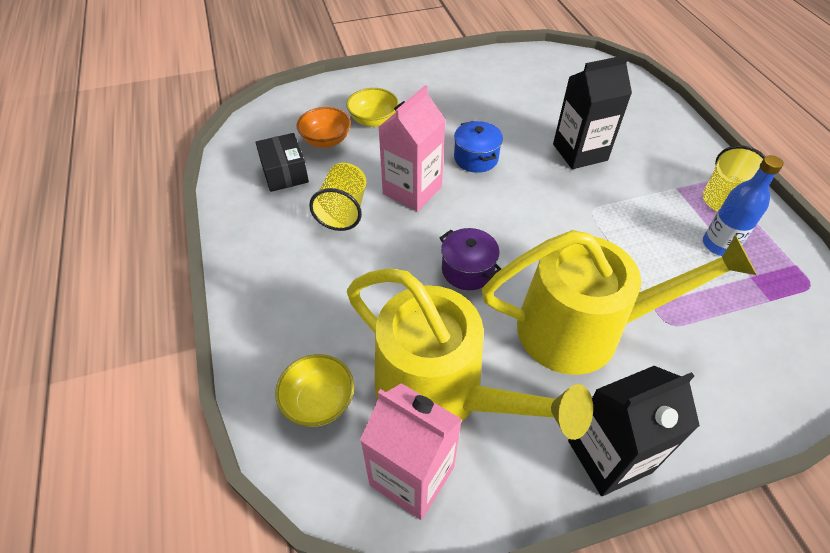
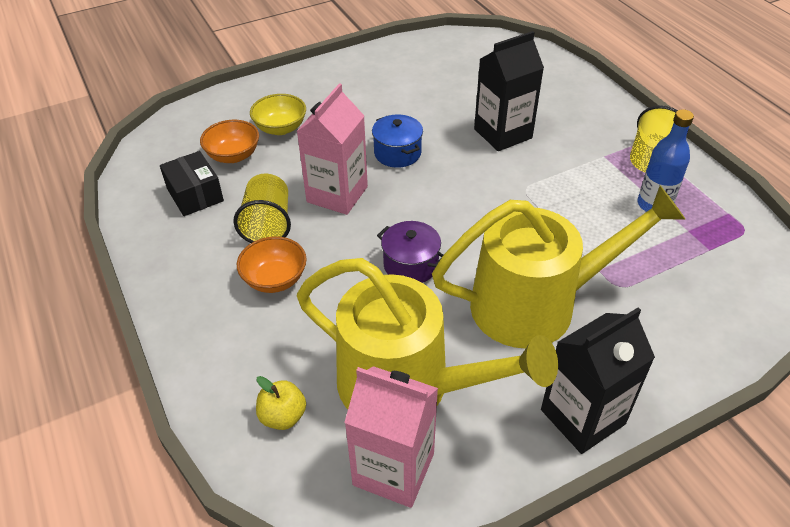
camera: 10 degrees left, 5 degrees down
yellow bowl [275,354,354,427] -> yellow apple [256,376,306,430]
none -> orange bowl [237,236,307,293]

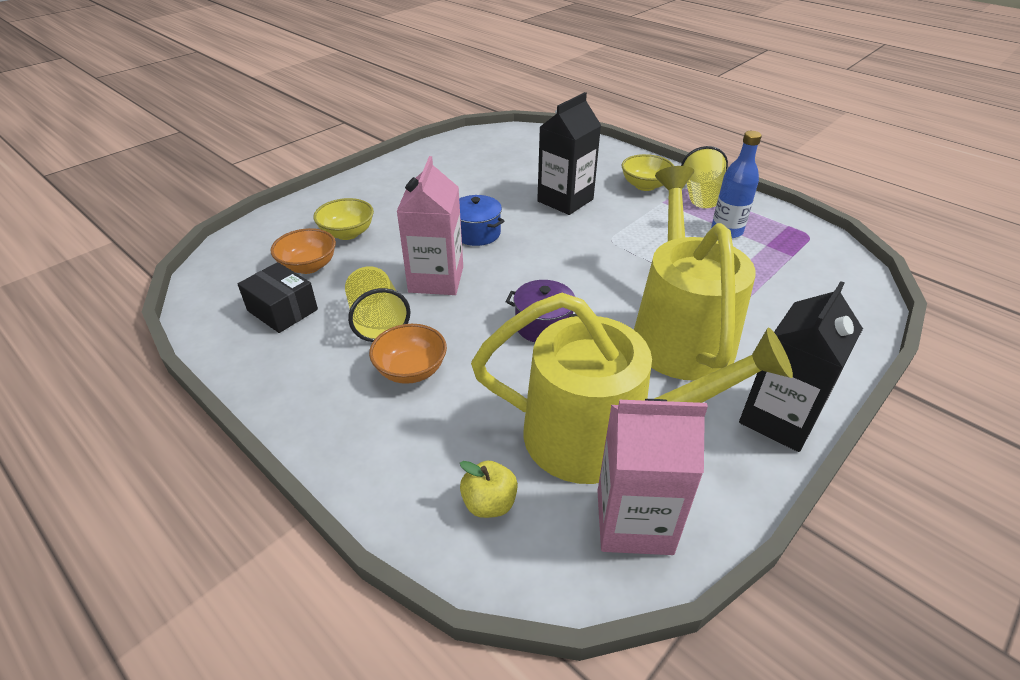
camera: 20 degrees left, 5 degrees down
yellow watering can [432,186,686,349] -> yellow watering can turned 60 degrees counterclockwise [634,166,756,381]
none -> yellow bowl [622,154,674,191]

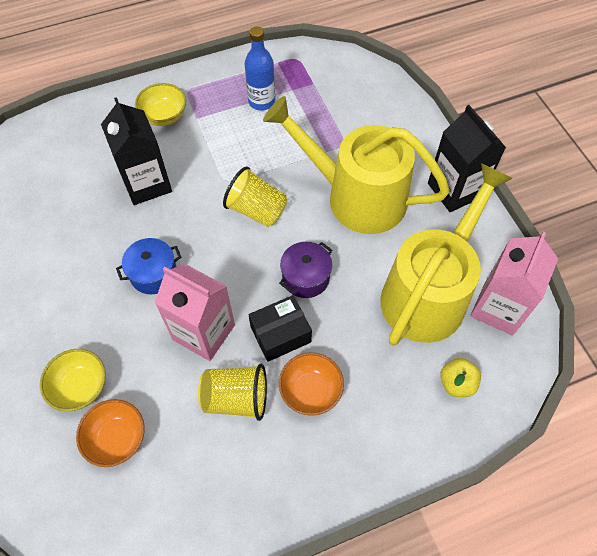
camera: 65 degrees left, 20 degrees up
black box [238,262,318,333] -> black box moved to [249,295,312,362]
yellow cup [681,146,728,208] -> yellow cup moved to [223,167,287,227]

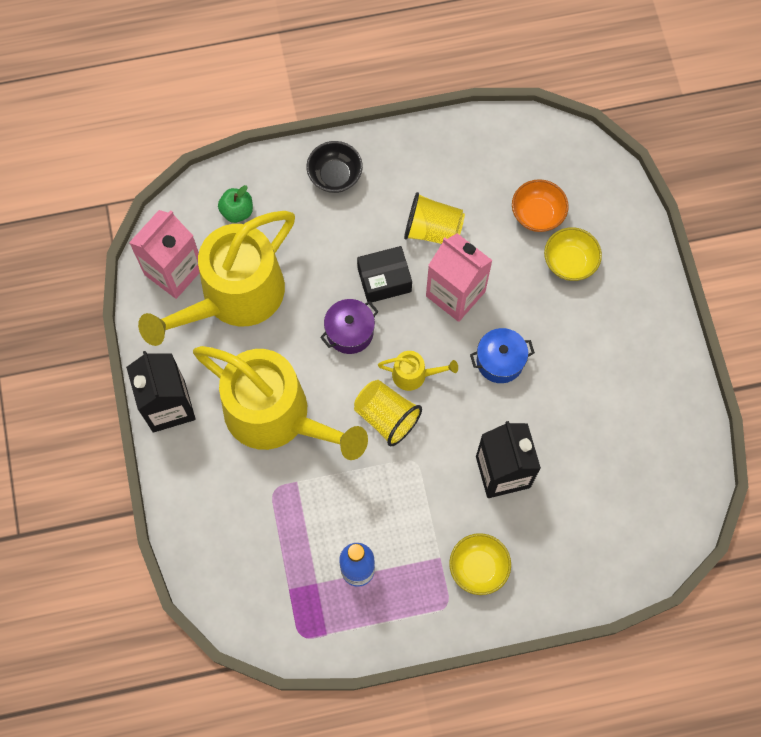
camera: 170 degrees left, 10 degrees up
orange bowl [279,352,344,416] -> none
yellow apple [440,358,481,397] -> green apple [218,185,253,223]
none -> black bowl [306,141,363,193]
none -> yellow watering can [378,351,458,391]

